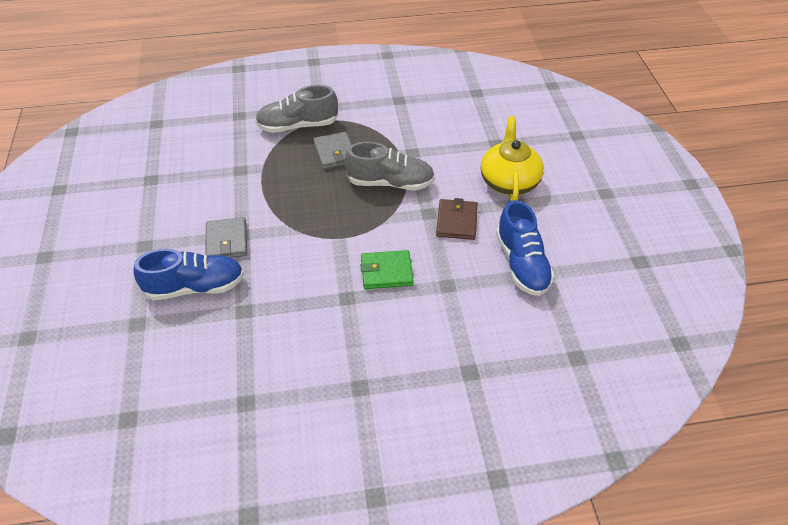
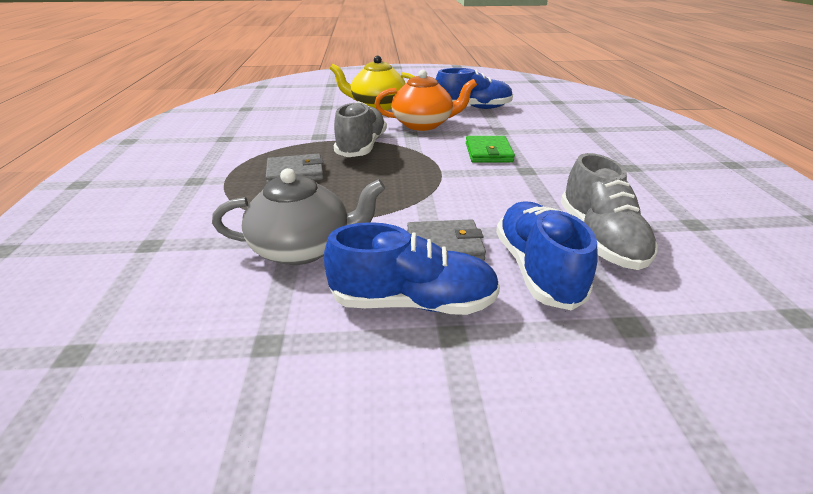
camera: 85 degrees left, 15 degrees down
grey shoe [255,85,338,133] -> grey shoe moved to [560,153,658,270]
brown wallet [436,198,478,240] -> orange teapot [374,70,477,131]
none -> grey teapot [212,168,385,265]
none -> blue shoe [324,222,500,315]

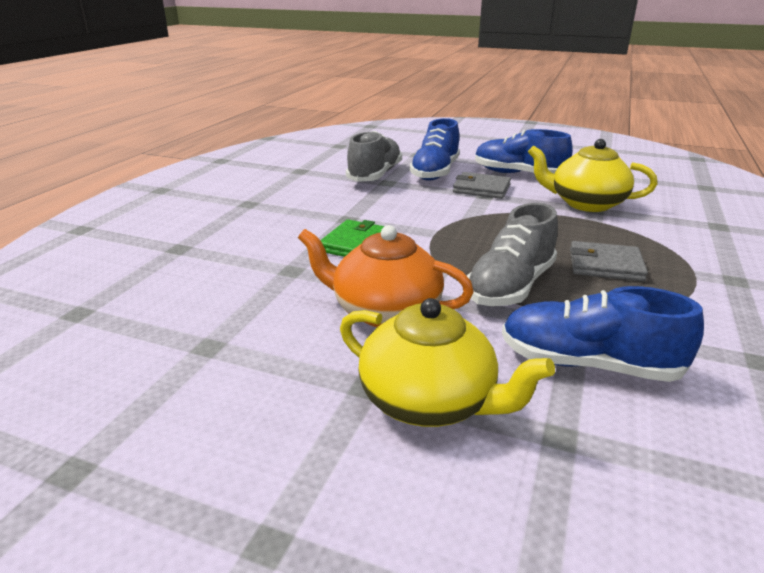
camera: 155 degrees left, 5 degrees down
grey teapot [212,168,385,265] -> yellow teapot [528,139,657,212]
blue shoe [436,68,513,109] -> blue shoe moved to [502,286,704,382]

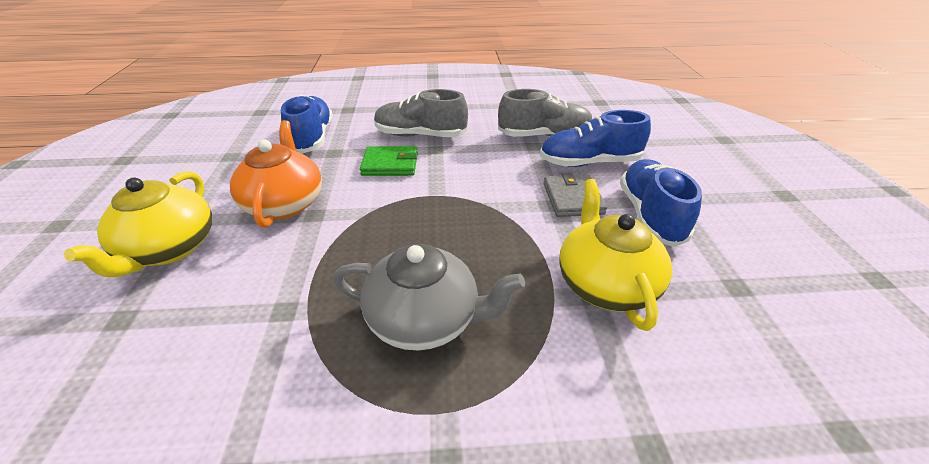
camera: 65 degrees right, 10 degrees up
grey shoe [467,203,558,306] -> grey shoe moved to [374,89,468,137]
blue shoe [502,286,704,382] -> blue shoe moved to [281,95,333,153]
grey wallet [570,241,648,281] -> grey teapot [333,244,525,351]

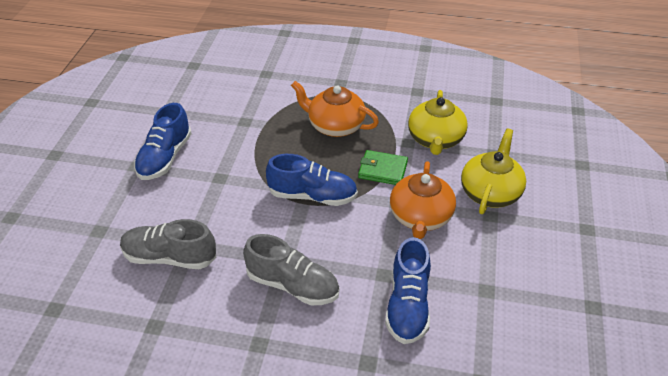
camera: 165 degrees left, 5 degrees up
grey teapot [333,244,525,351] -> orange teapot [291,81,379,137]
green wallet [360,146,418,176] -> green wallet moved to [358,150,408,185]
blue shoe [540,110,651,167] -> blue shoe moved to [266,154,358,206]
grey wallet [543,173,607,217] -> none
yellow teapot [559,179,672,331] -> yellow teapot moved to [408,90,468,155]

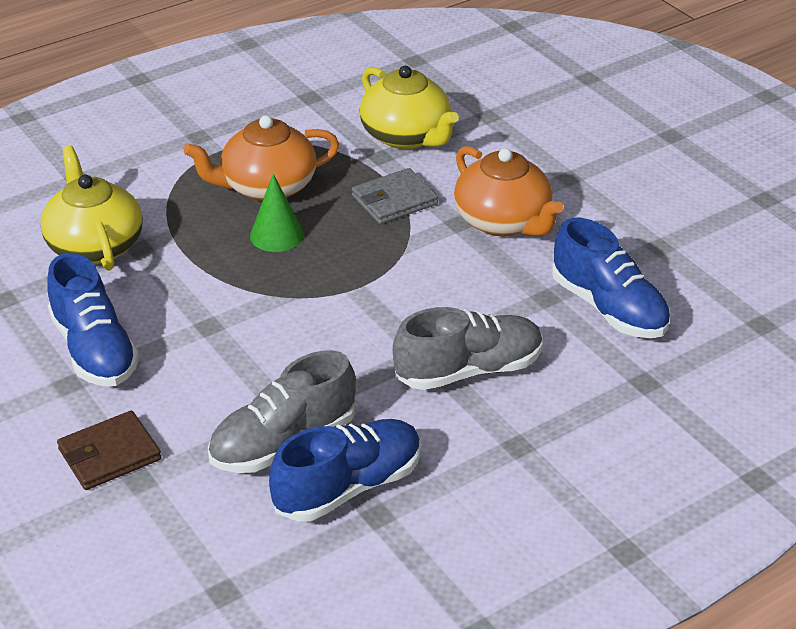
camera: 45 degrees left, 5 degrees down
blue shoe [266,154,358,206] -> blue shoe moved to [269,419,421,522]
green wallet [358,150,408,185] -> grey wallet [352,168,438,224]
yellow teapot [461,129,526,214] -> yellow teapot moved to [41,145,143,271]
none -> brown wallet [57,411,161,490]
none -> green cone [250,174,304,252]

